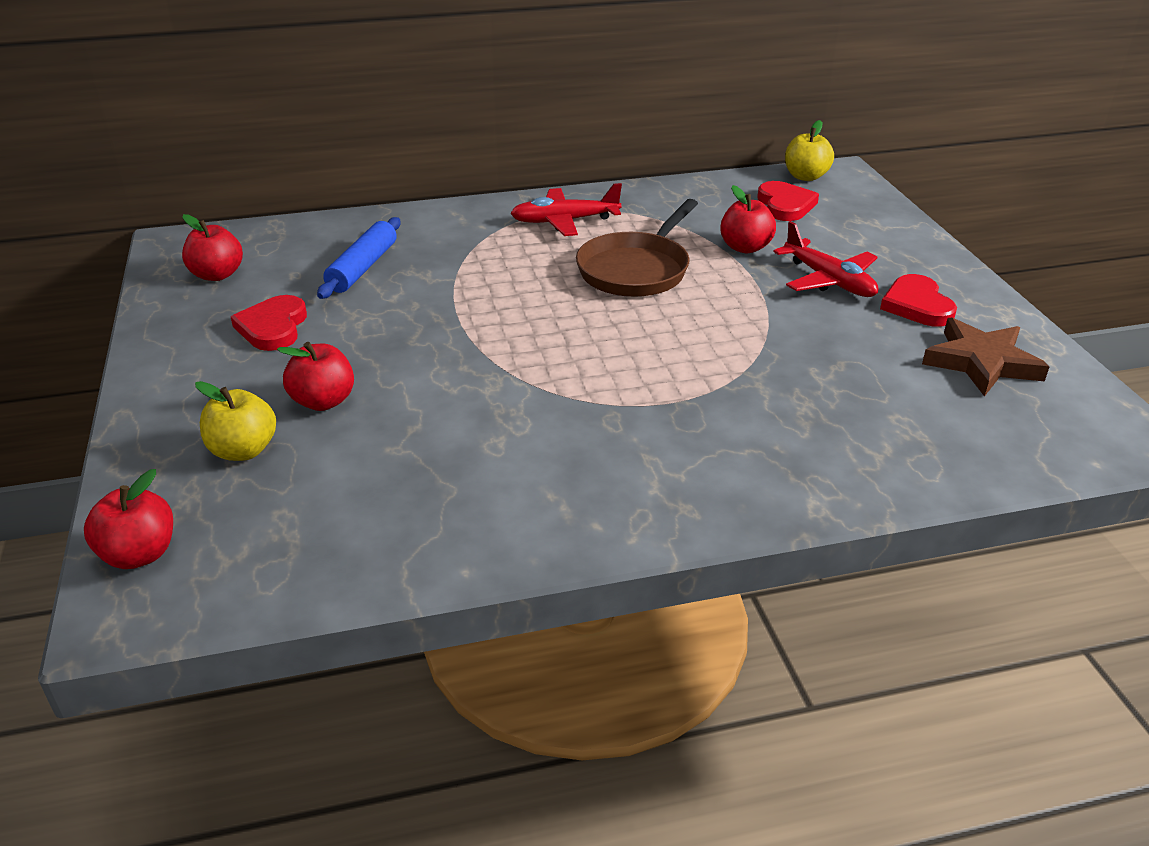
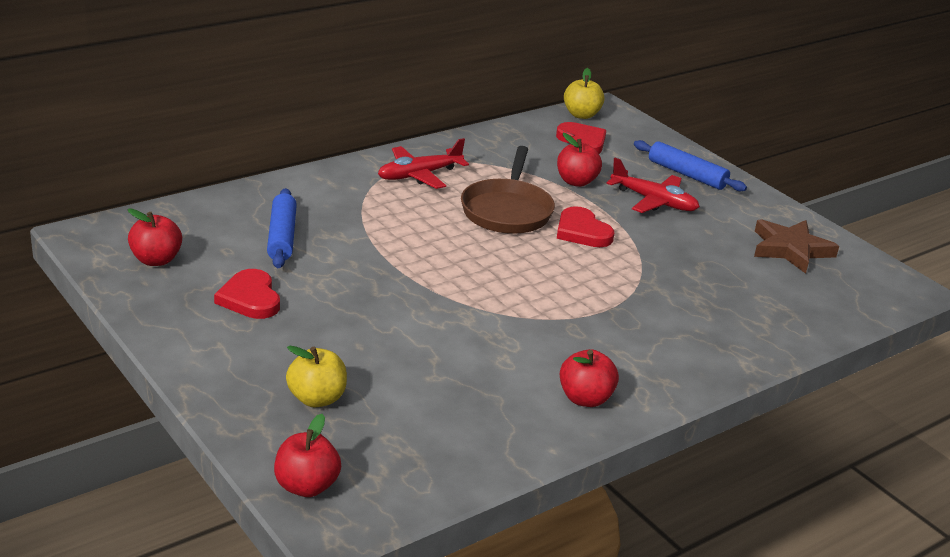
camera: 25 degrees left, 5 degrees down
red apple [277,342,354,411] -> red apple moved to [560,349,619,407]
red heart [880,274,957,327] -> red heart moved to [557,206,614,247]
none -> blue rolling pin [634,140,747,191]

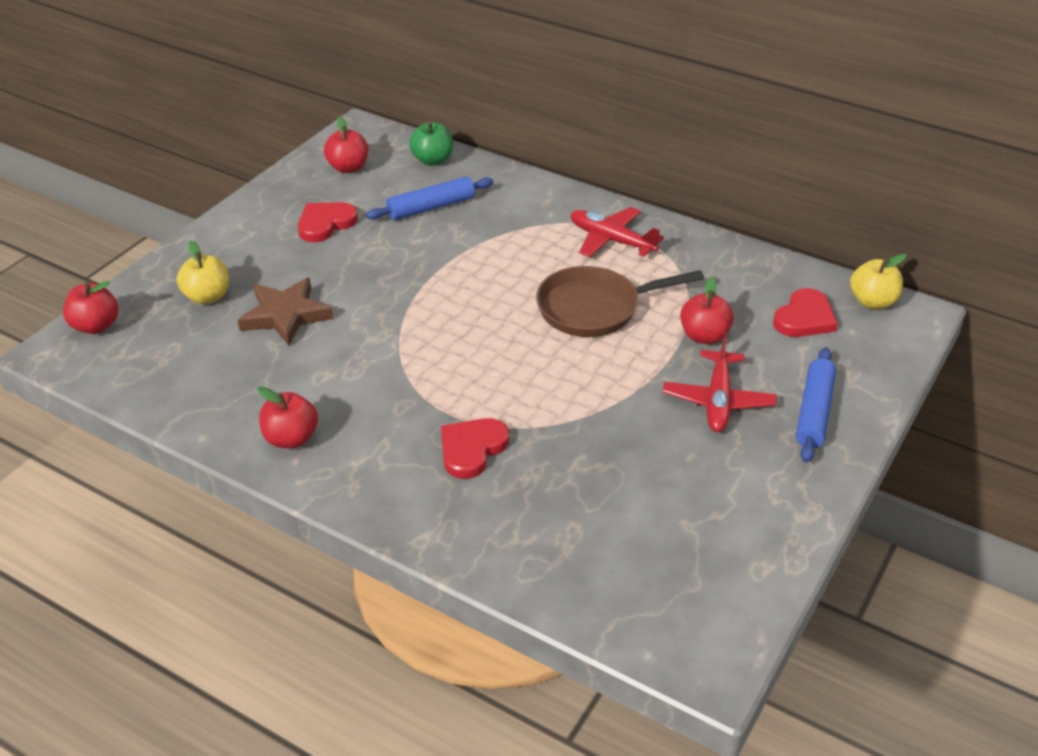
camera: 70 degrees right, 10 degrees up
red heart [557,206,614,247] -> red heart moved to [441,418,509,479]
brown star [754,219,839,274] -> brown star moved to [238,278,333,346]
none -> green apple [409,121,453,166]

